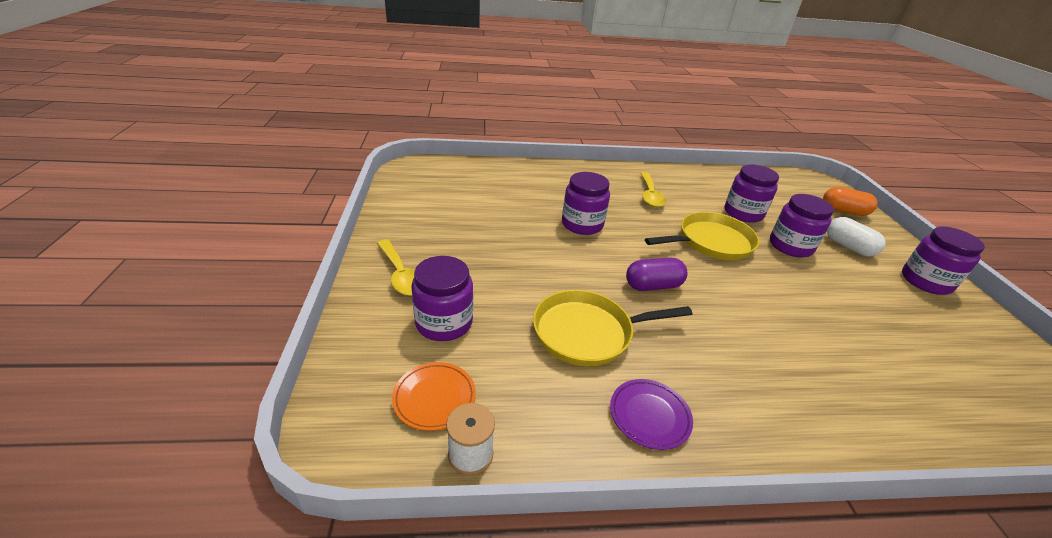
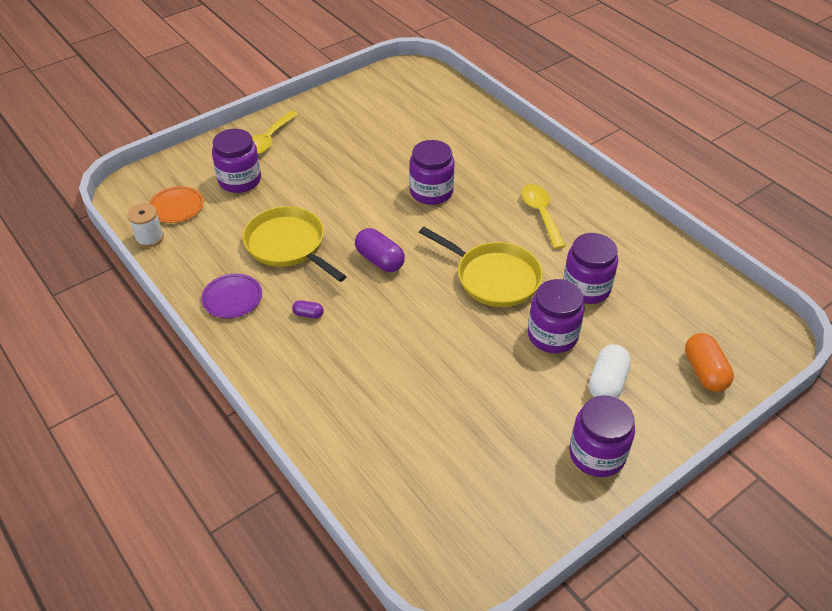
camera: 60 degrees right, 10 degrees up
yellow spoon [640,172,666,207] -> yellow spoon turned 105 degrees clockwise [521,184,566,249]
none -> purple capsule [292,300,324,318]

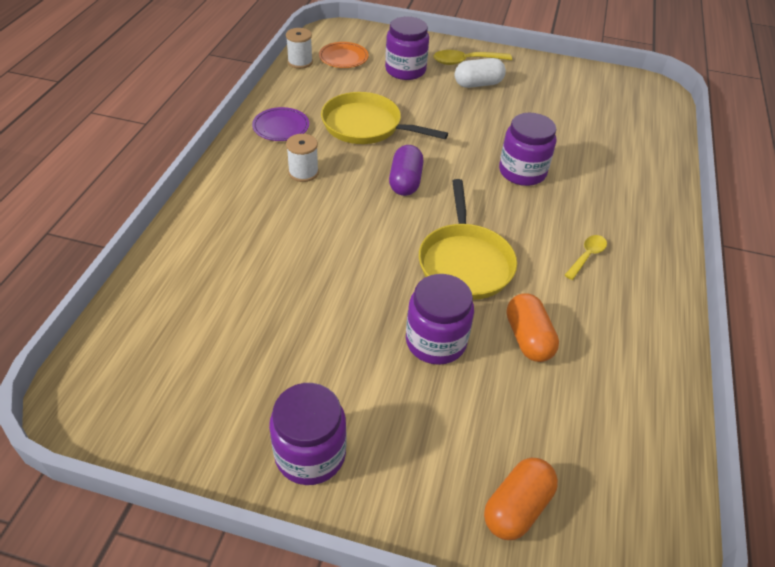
camera: 50 degrees right, 0 degrees up
yellow pan [243,206,347,282] -> yellow pan turned 75 degrees counterclockwise [321,92,448,144]
purple capsule [292,300,324,318] -> white spool [286,134,319,182]
yellow spoon [521,184,566,249] -> yellow spoon [565,235,607,280], size x0.64
purple jar [563,233,618,304] -> orange capsule [506,293,559,362]
white capsule [589,344,631,398] -> white capsule moved to [455,58,506,88]

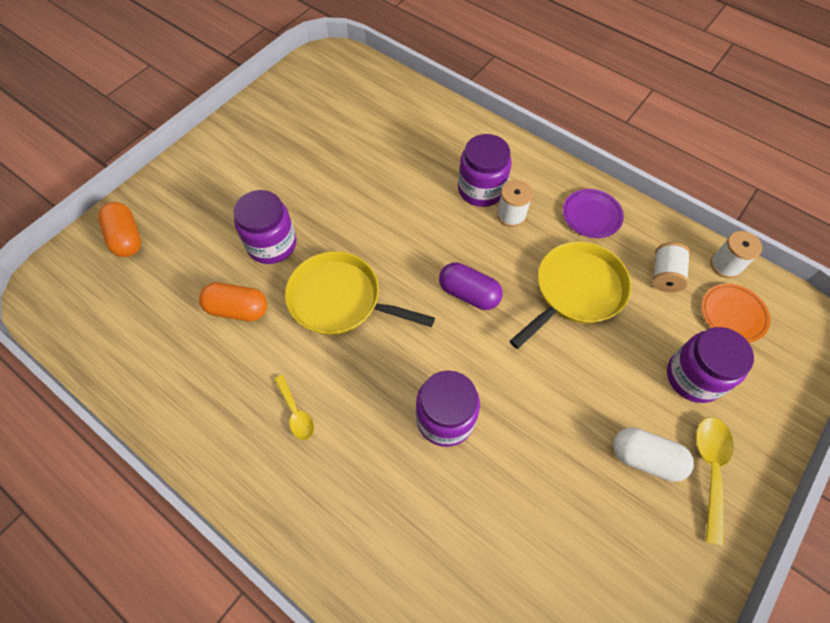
camera: 115 degrees right, 15 degrees up
purple jar [269,383,346,485] -> purple jar moved to [458,134,511,207]
white capsule [455,58,506,88] -> white capsule turned 75 degrees counterclockwise [613,427,694,482]
none -> white spool [652,242,690,292]

